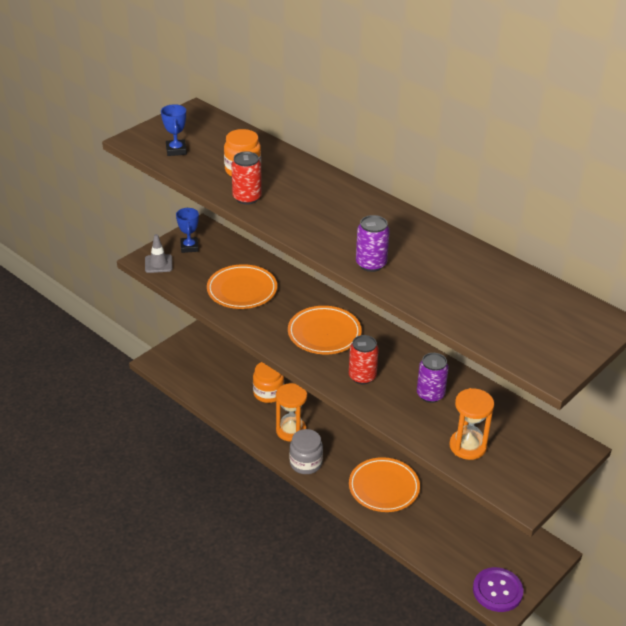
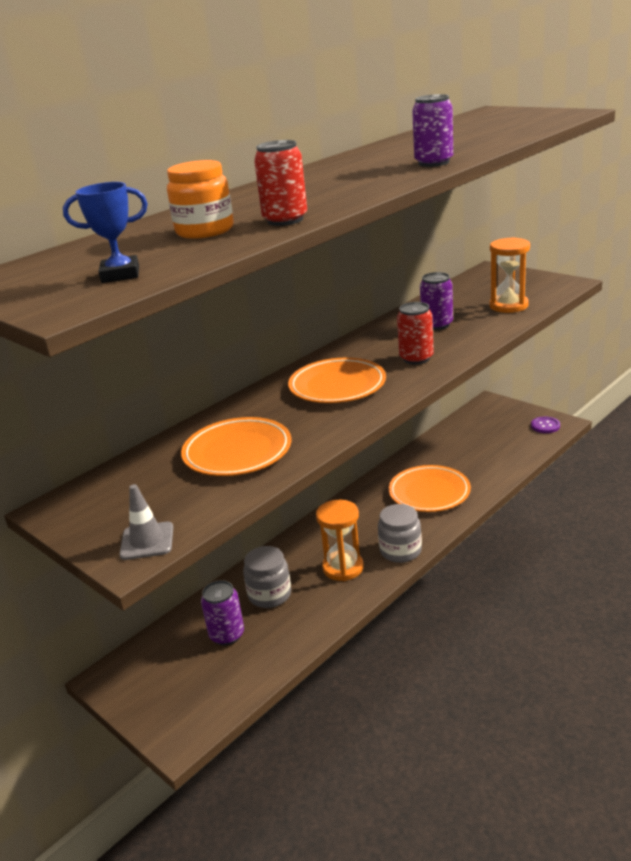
camera: 85 degrees left, 10 degrees down
blue trophy [176,208,199,253] -> none
orange jar [253,362,284,403] -> grey jar [243,546,291,608]
purple button [473,567,524,612] -> purple button [531,417,560,433], size x0.60
none -> purple can [201,580,244,645]

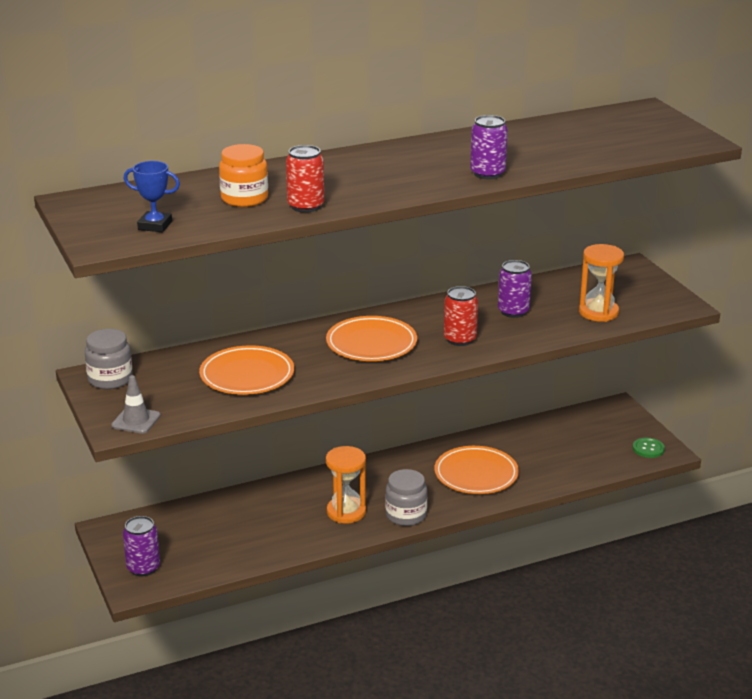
camera: 20 degrees right, 0 degrees up
purple can [201,580,244,645] -> purple can moved to [123,516,160,576]
grey jar [243,546,291,608] -> grey jar moved to [85,329,133,389]
purple button [531,417,560,433] -> green button [633,438,665,458]

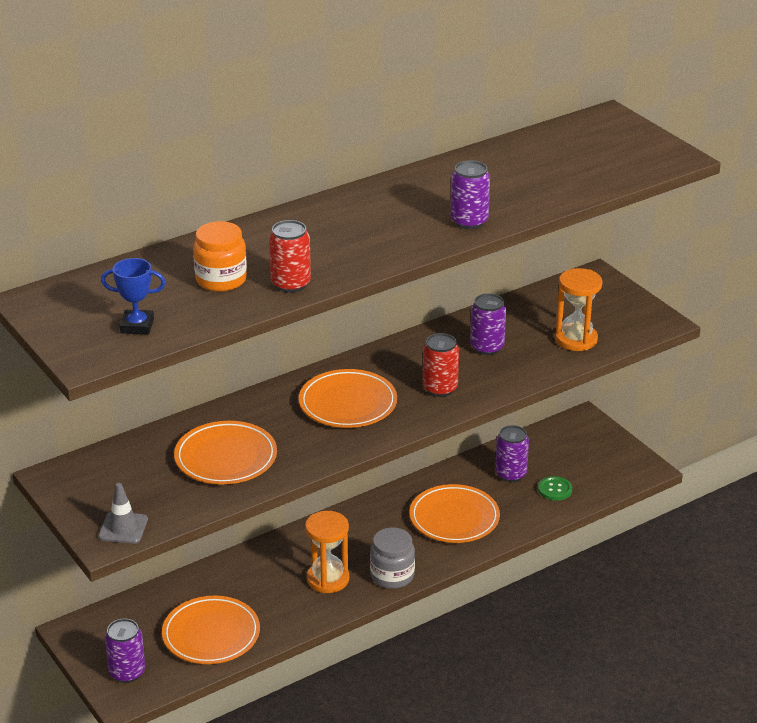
camera: 10 degrees left, 5 degrees up
grey jar [85,329,133,389] -> none
green button [633,438,665,458] -> green button moved to [538,476,572,501]
none -> orange plate [162,596,260,664]
none -> purple can [495,425,529,482]

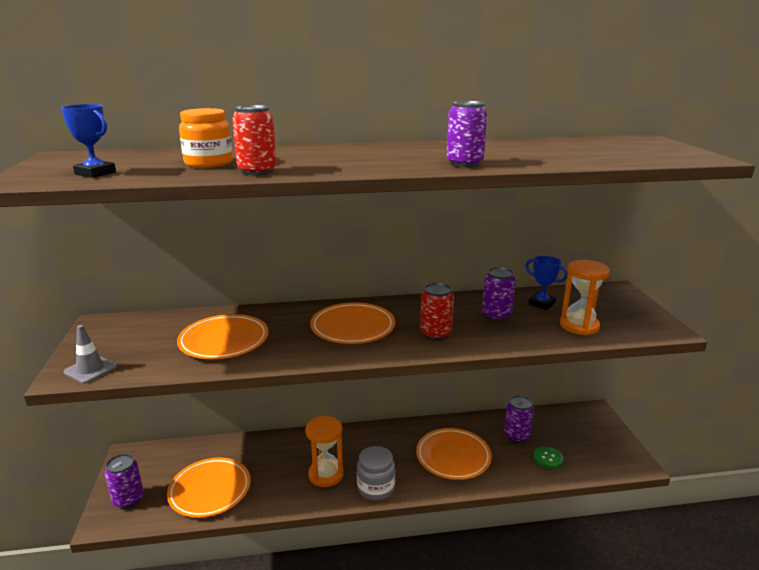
camera: 25 degrees right, 10 degrees down
none -> blue trophy [525,256,568,310]

